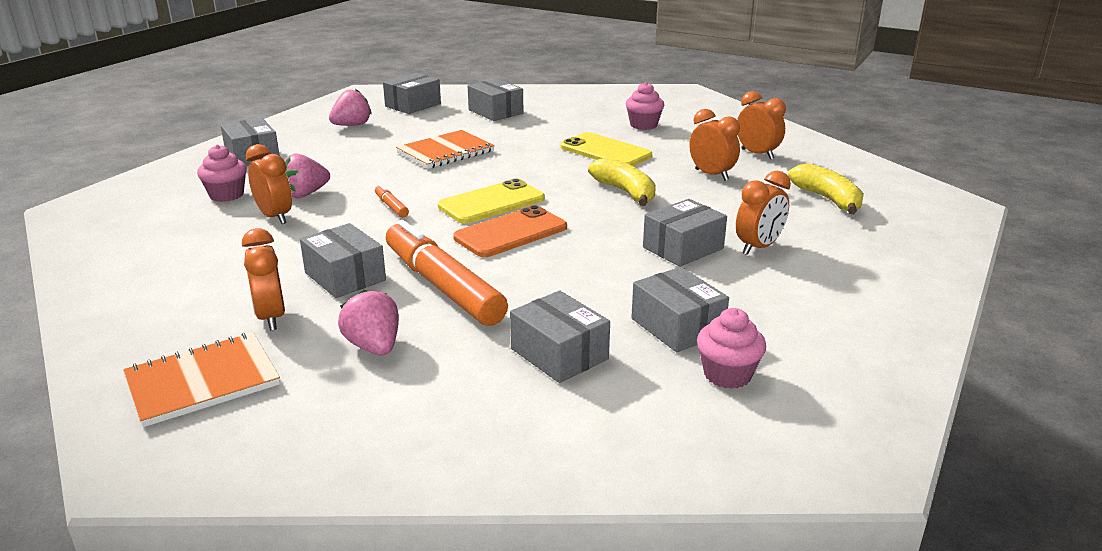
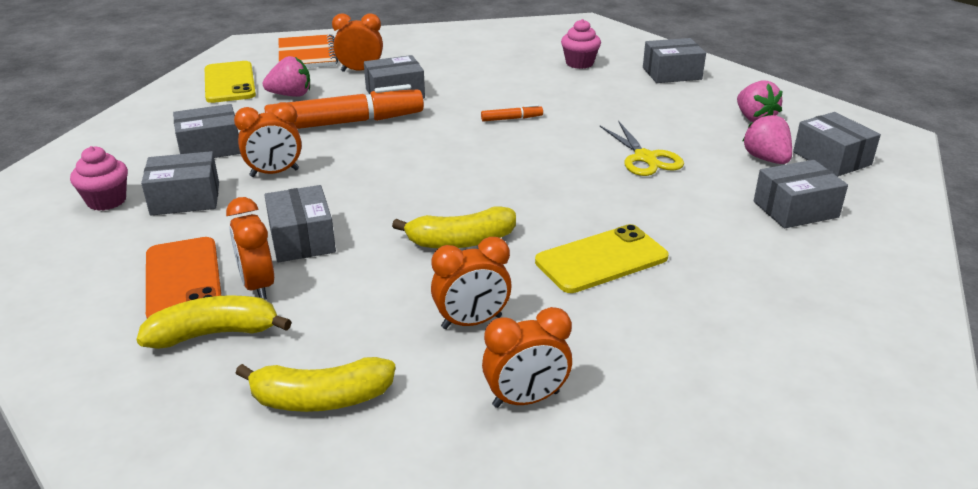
camera: 110 degrees right, 5 degrees up
orange clock [246,144,292,224] -> orange clock moved to [234,102,302,177]
pink strawberry [284,154,330,198] -> pink strawberry moved to [743,113,792,164]
orange notebook [396,130,495,169] -> yellow scissors [600,121,684,176]
yellow phone [438,179,545,224] -> yellow phone moved to [205,61,256,103]
orange phone [453,205,567,257] -> orange phone moved to [146,237,221,318]
pink cupcake [626,82,664,130] -> none
none -> yellow banana [136,295,292,349]

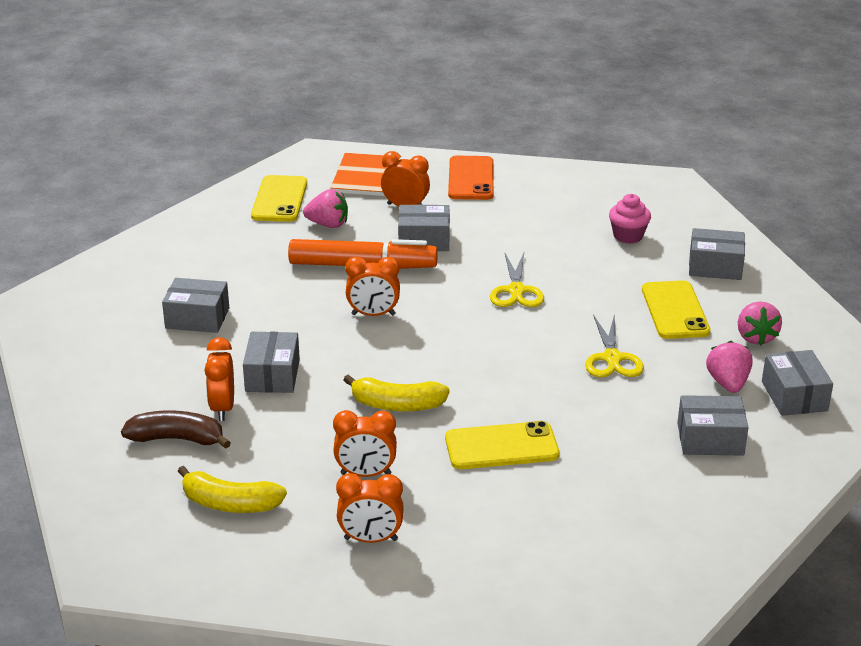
camera: 20 degrees right, 0 degrees up
pink cupcake [70,146,128,211] -> none
yellow banana [136,295,292,349] -> brown banana [121,410,231,449]
orange phone [146,237,221,318] -> orange phone moved to [448,156,494,200]
grey box [173,104,241,158] -> none
orange clock [234,102,302,177] -> orange clock moved to [345,256,400,316]
orange marker [481,104,543,122] -> yellow scissors [490,253,544,307]
none -> yellow phone [642,280,710,339]

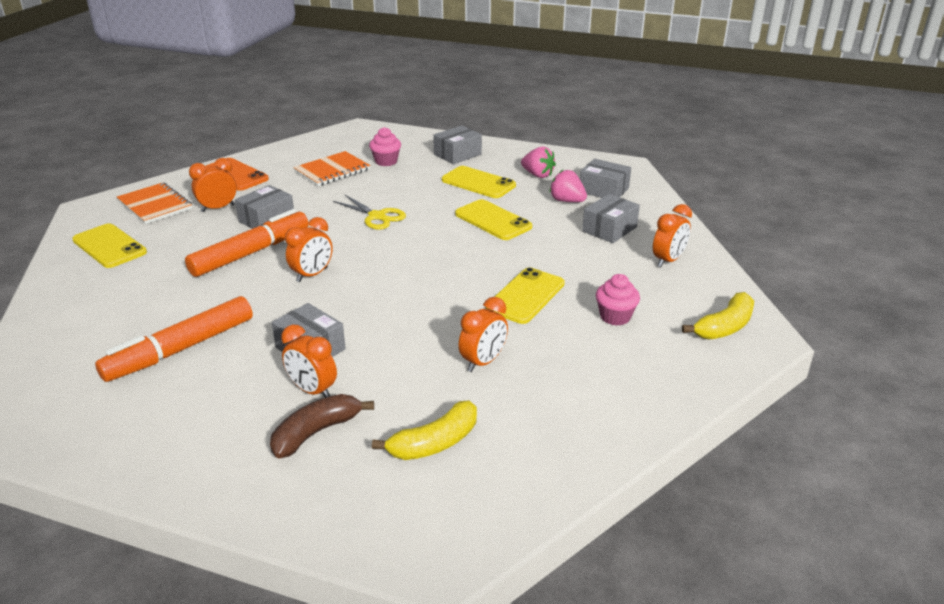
camera: 50 degrees left, 0 degrees up
grey box [162,278,229,333] -> orange marker [95,296,253,382]
pink strawberry [303,189,348,228] -> none
orange clock [336,473,404,543] -> orange clock moved to [653,204,692,267]
yellow banana [344,375,450,411] -> yellow banana moved to [682,292,754,340]
yellow scissors [585,313,644,377] -> yellow phone [455,199,532,240]
none -> orange notebook [293,151,370,186]
none -> pink cupcake [596,274,640,326]

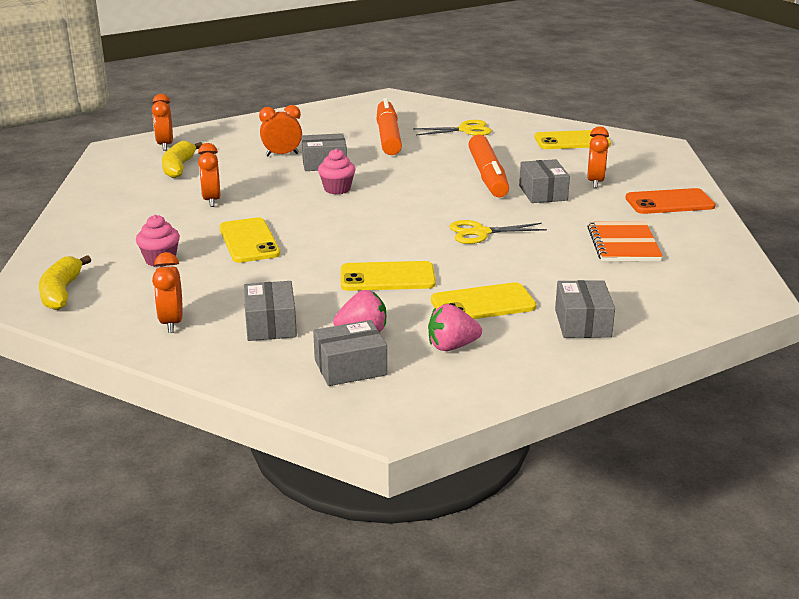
camera: 130 degrees right, 5 degrees down
orange notebook [117,183,192,224] -> none
brown banana [270,394,374,459] -> none
orange clock [285,217,333,282] -> orange clock moved to [152,94,173,151]
pink cupcake [369,127,401,166] -> pink cupcake moved to [318,149,356,194]
none -> yellow scissors [413,120,492,136]

